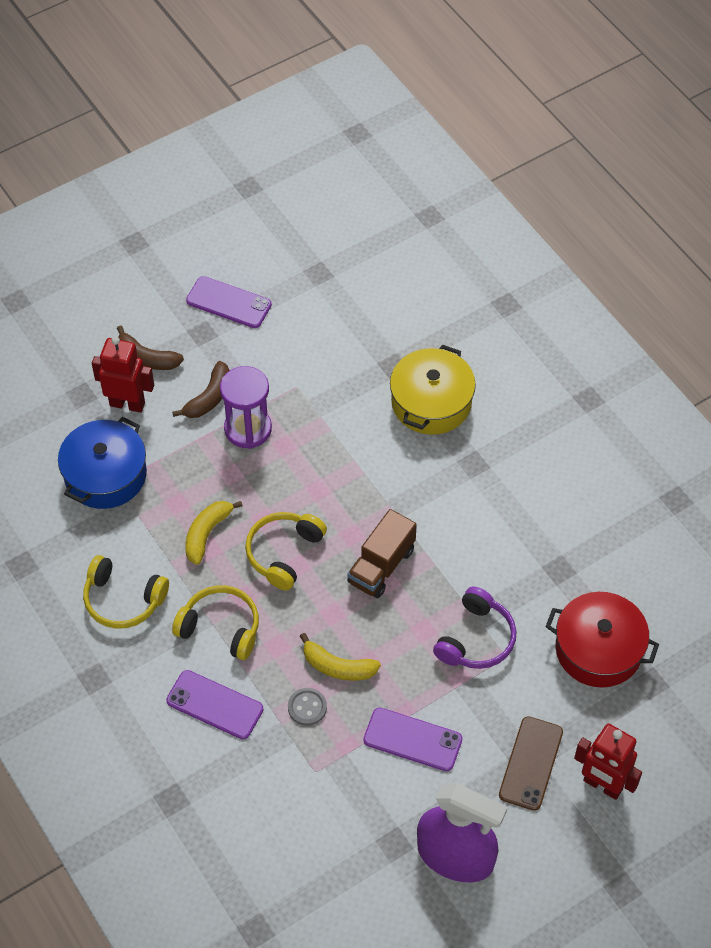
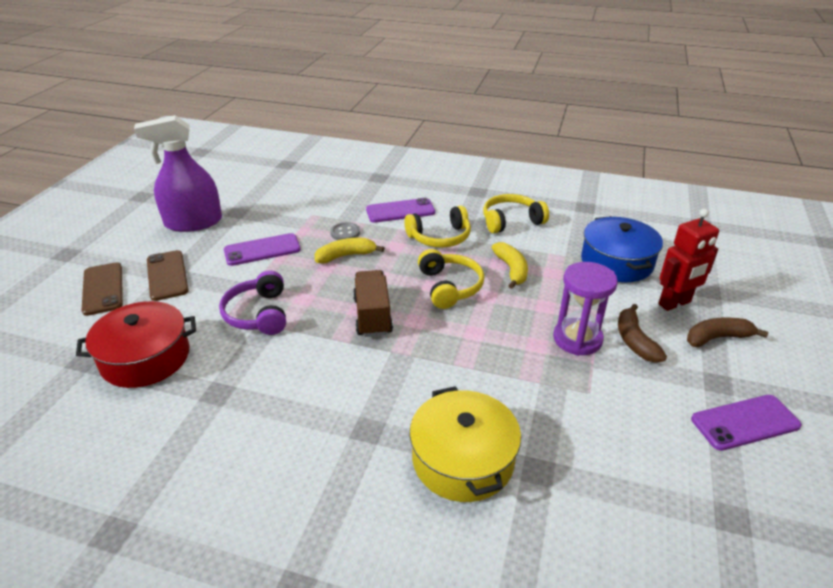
camera: 140 degrees right, 20 degrees down
red robot [574,724,642,800] -> brown phone [81,262,123,316]

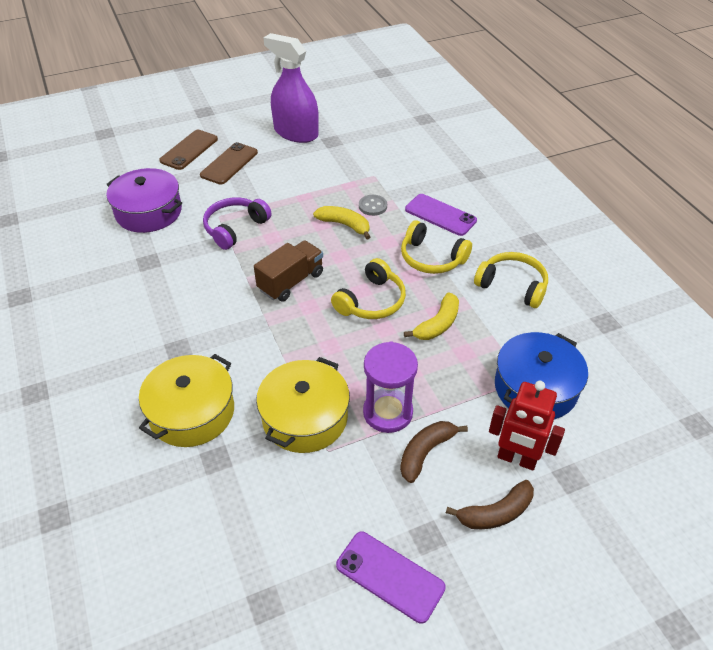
camera: 50 degrees right, 10 degrees up
red pot [76,301,196,388] -> purple pot [106,168,182,233]
purple phone [224,233,301,266] -> none
brown banana [687,317,768,347] -> brown banana turned 120 degrees clockwise [446,480,534,529]
none -> yellow pot [256,357,350,453]

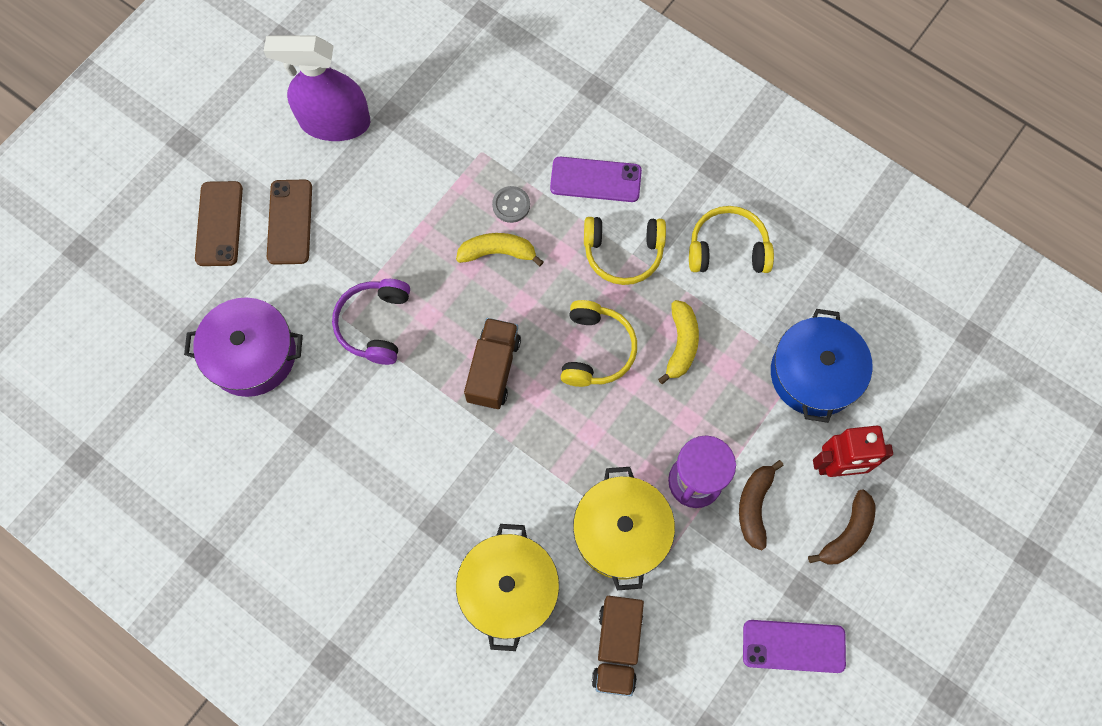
camera: 30 degrees left, 25 degrees up
none -> brown truck [592,596,644,696]

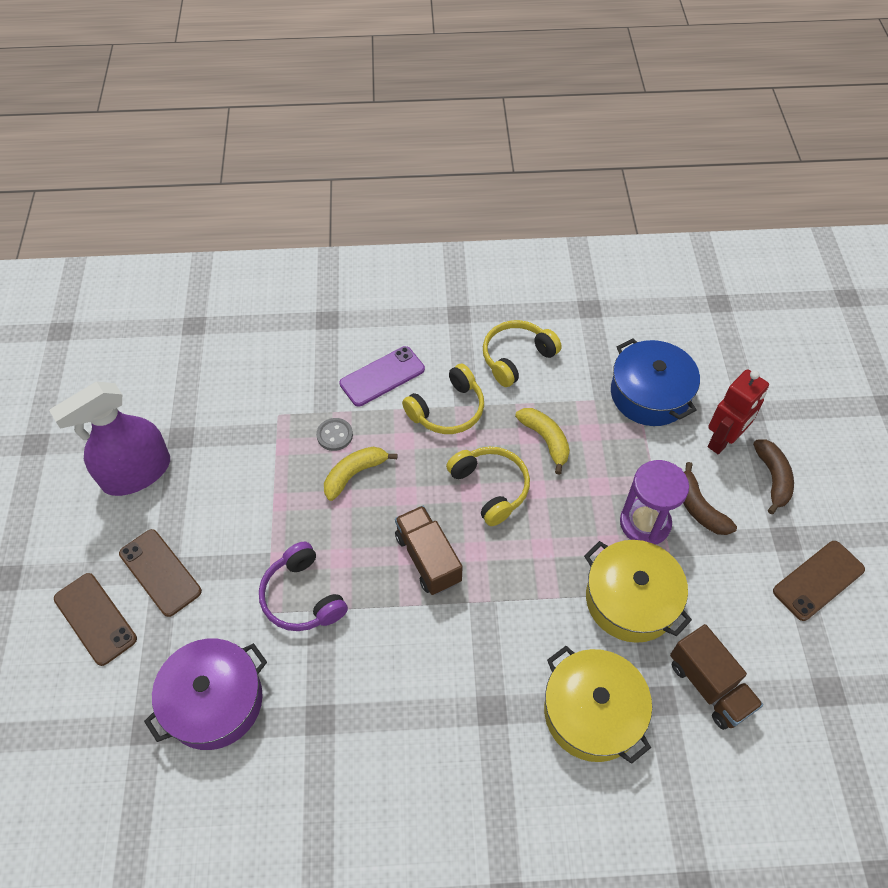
camera: 40 degrees left, 15 degrees down
purple phone [743,620,846,673] -> brown phone [773,541,865,621]

